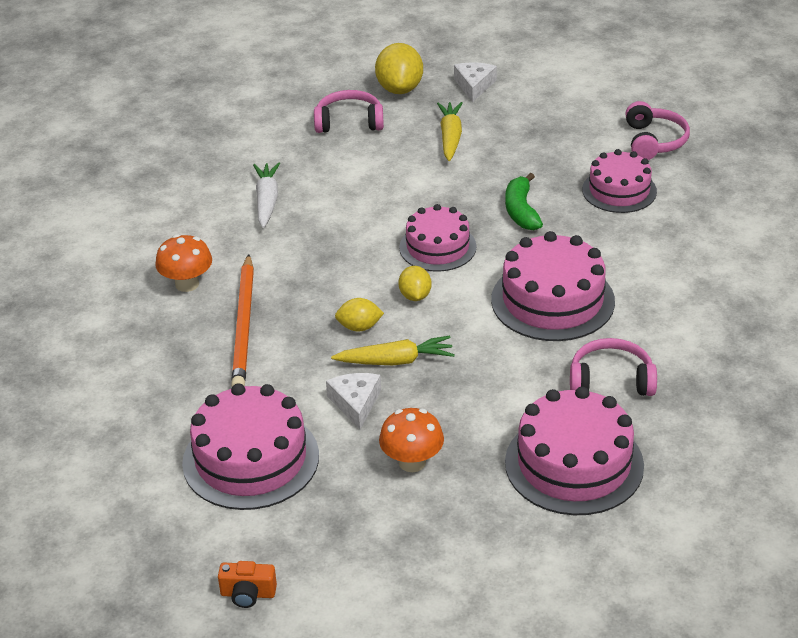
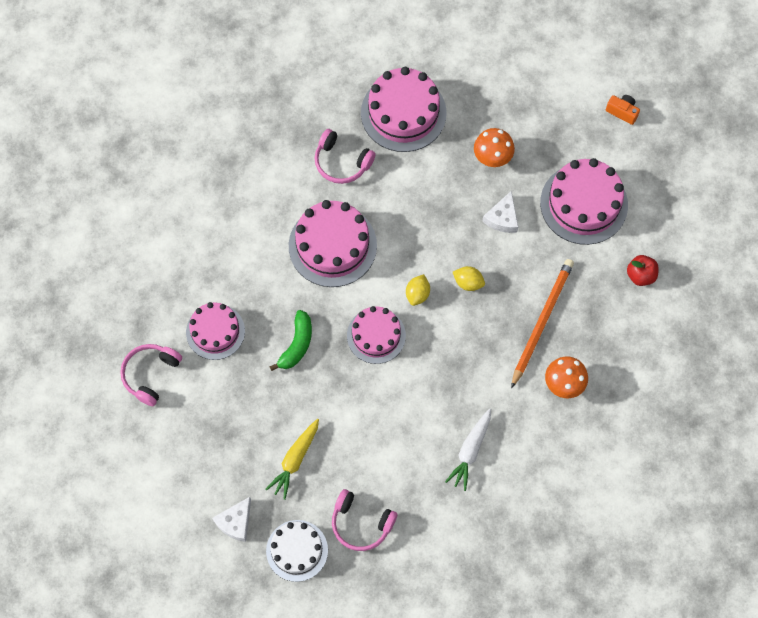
camera: 155 degrees left, 30 degrees up
yellow carrot [331,336,455,365] -> none
yellow lemon [375,43,423,94] -> white cake [266,520,328,582]
none -> red apple [627,255,659,286]

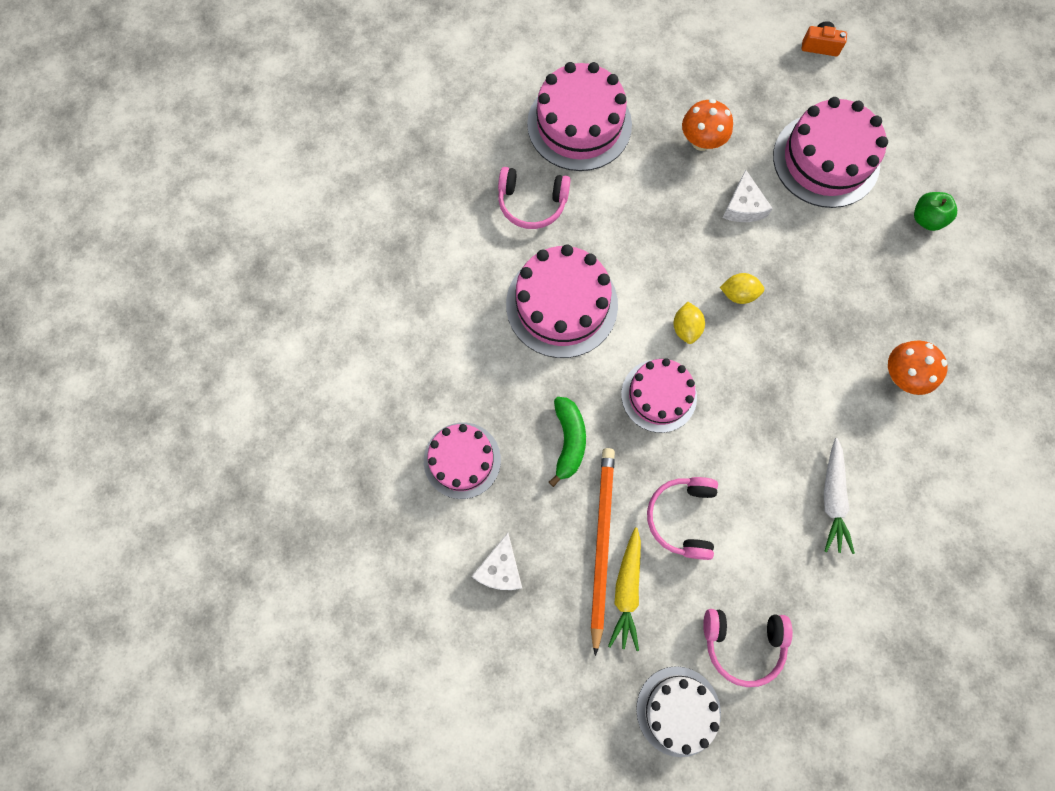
camera: 20 degrees left, 5 degrees up
pink headphones [120,344,182,406] -> pink headphones moved to [647,477,718,560]
white cheese [212,497,251,542] -> white cheese moved to [471,533,522,590]
orange pencil [511,259,574,388] -> orange pencil moved to [591,448,615,656]
red apple [627,255,659,286] -> green apple [914,192,957,231]

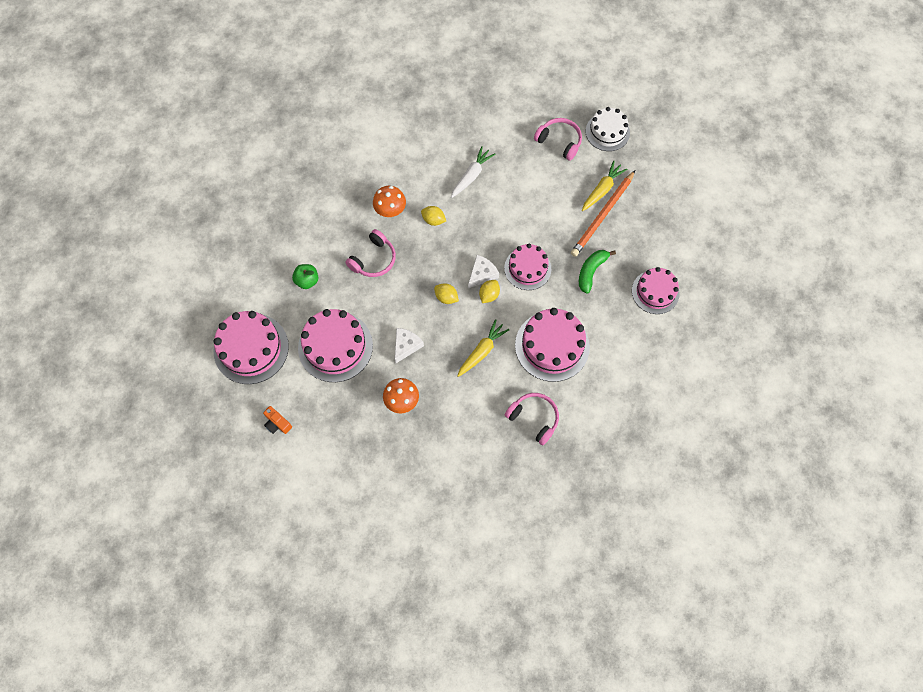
camera: 150 degrees left, 5 degrees down
white cheese [471,533,522,590] -> white cheese moved to [468,255,499,288]
pink cake [527,62,632,171] -> pink cake moved to [213,311,289,384]
pink headphones [647,477,718,560] -> pink headphones moved to [345,229,396,277]
none -> yellow lemon [421,206,446,226]
none -> yellow carrot [457,319,509,377]

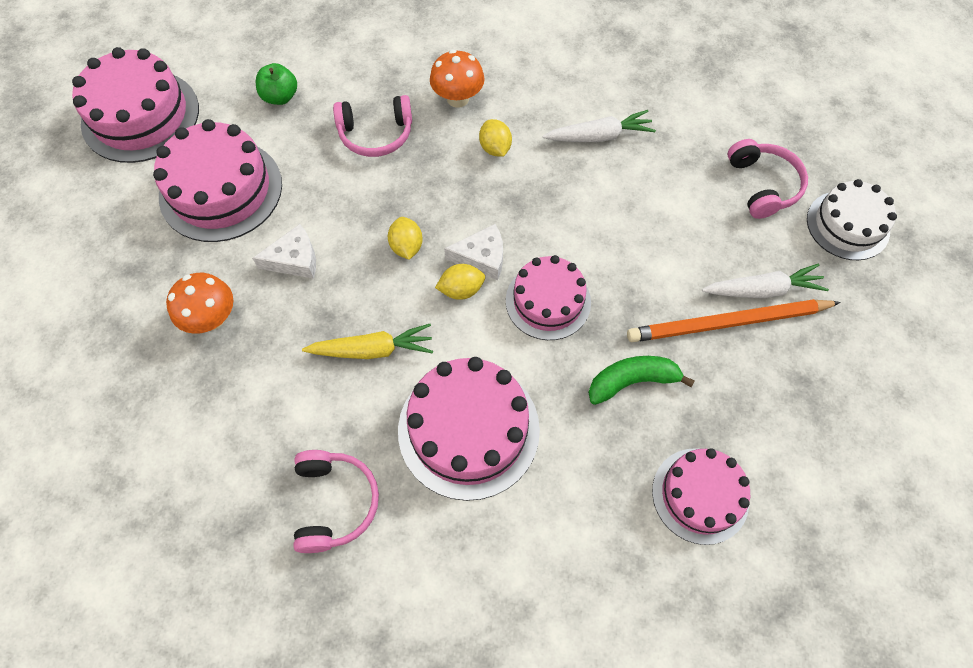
camera: 45 degrees right, 5 degrees down
orange camera [263,406,292,434] -> none
yellow carrot [582,161,627,211] -> white carrot [702,263,829,298]

